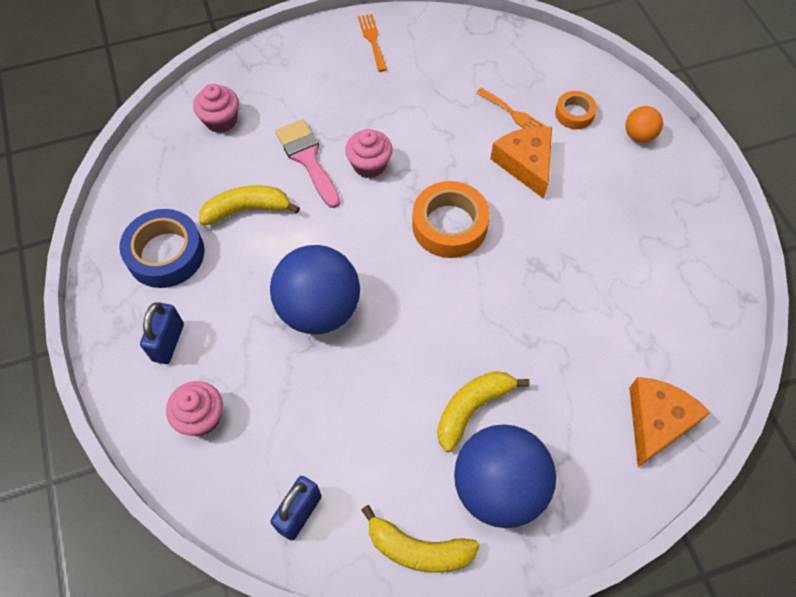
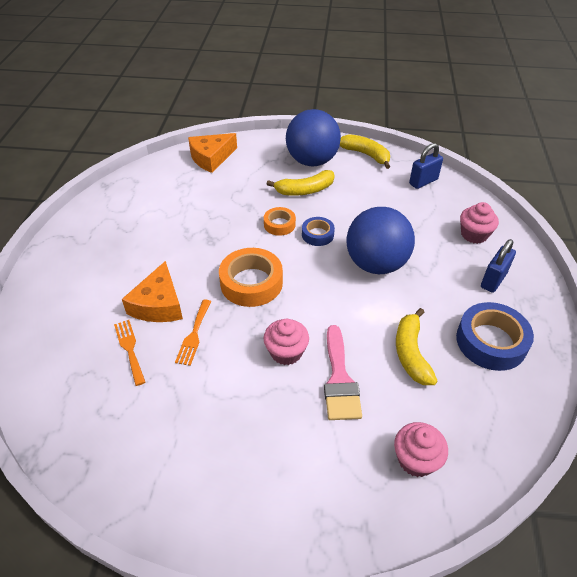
camera: 155 degrees left, 15 degrees down
yellow banana [199,185,300,226] -> yellow banana turned 75 degrees clockwise [396,308,437,385]
orange fork [358,14,387,72] -> orange fork moved to [175,299,211,366]
orange tape [555,91,597,129] -> orange tape moved to [264,207,296,236]
orange ball [625,106,663,143] -> none
none -> blue tape [302,217,335,246]

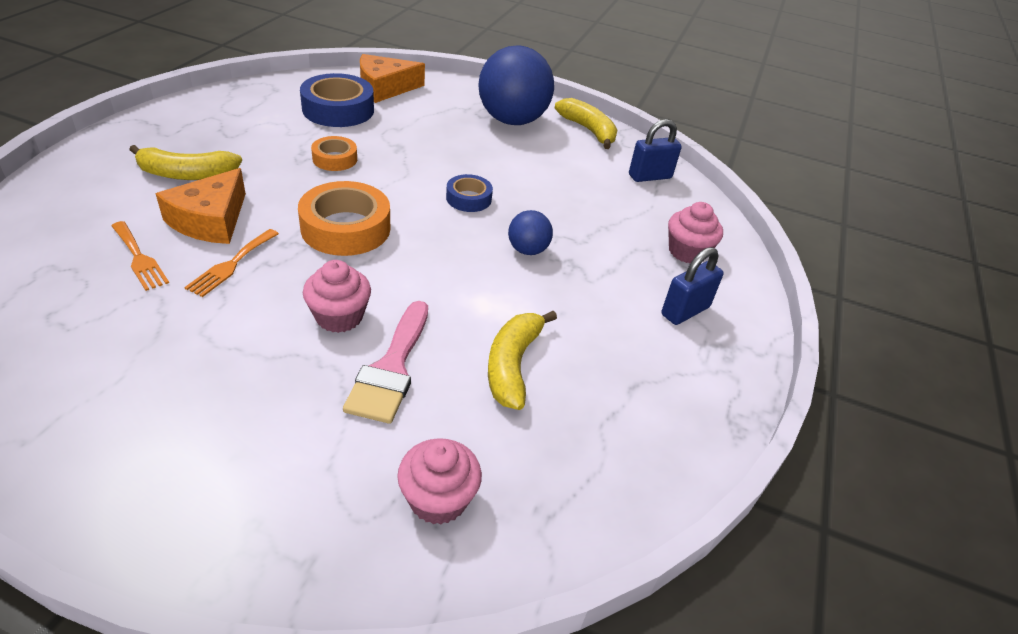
camera: 10 degrees right, 5 degrees down
orange fork [114,320,145,386] -> orange fork turned 150 degrees clockwise [111,221,169,291]
orange tape [264,207,296,236] -> orange tape moved to [311,136,357,171]
yellow banana [267,170,335,196] -> yellow banana moved to [129,145,242,180]
blue ball [346,207,415,274] -> blue ball [508,210,553,255], size x0.47
blue tape [456,302,534,371] -> blue tape moved to [300,73,374,127]

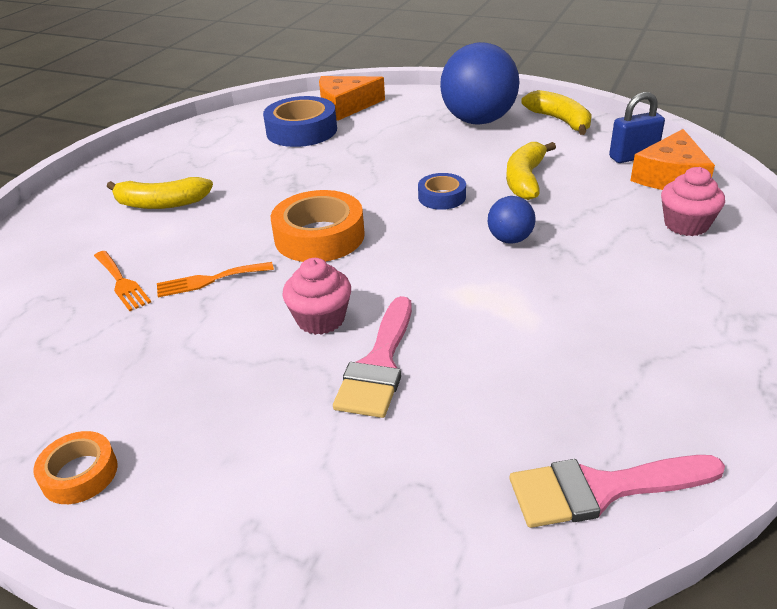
camera: 10 degrees right, 5 degrees down
orange cheese [156,168,246,244] -> orange cheese moved to [630,129,715,190]
orange fork [184,229,279,297] -> orange fork turned 45 degrees clockwise [157,262,274,297]
orange tape [311,136,357,171] -> orange tape moved to [33,431,118,504]
pink cupcake [397,438,482,525] -> none
yellow banana [488,311,557,410] -> yellow banana moved to [506,142,556,200]
blue padlock [662,247,724,325] -> none
none -> pink brush [510,455,725,528]

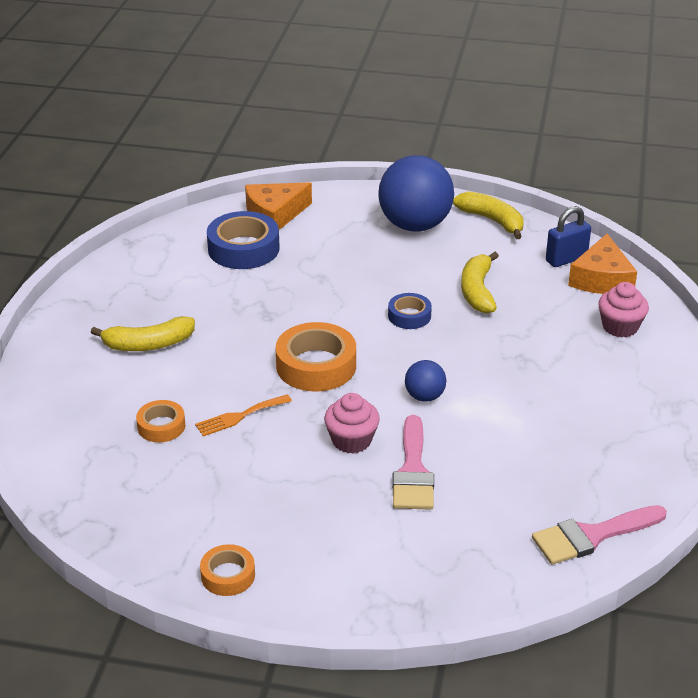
camera: 15 degrees left, 0 degrees up
orange fork [94,251,151,311] -> orange tape [136,400,185,442]
blue ball [488,196,536,244] -> blue ball moved to [405,360,446,402]

